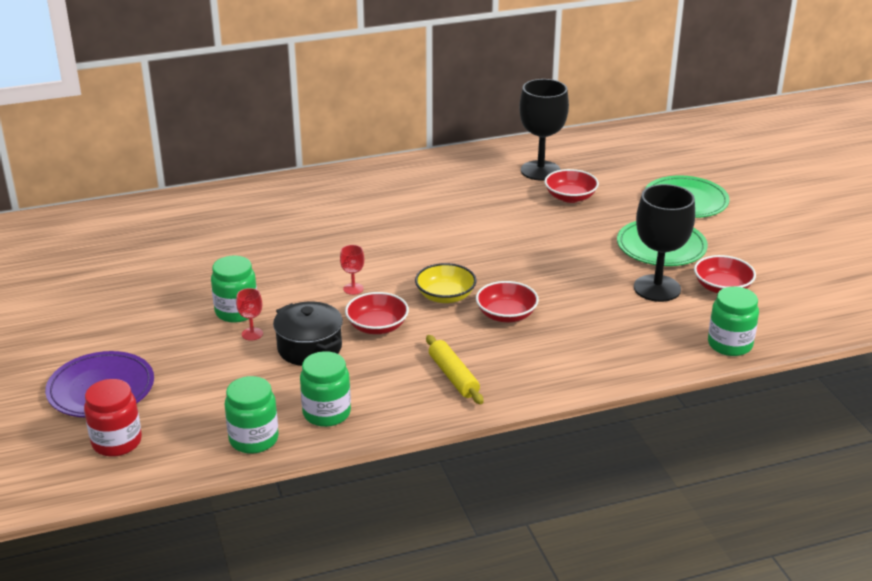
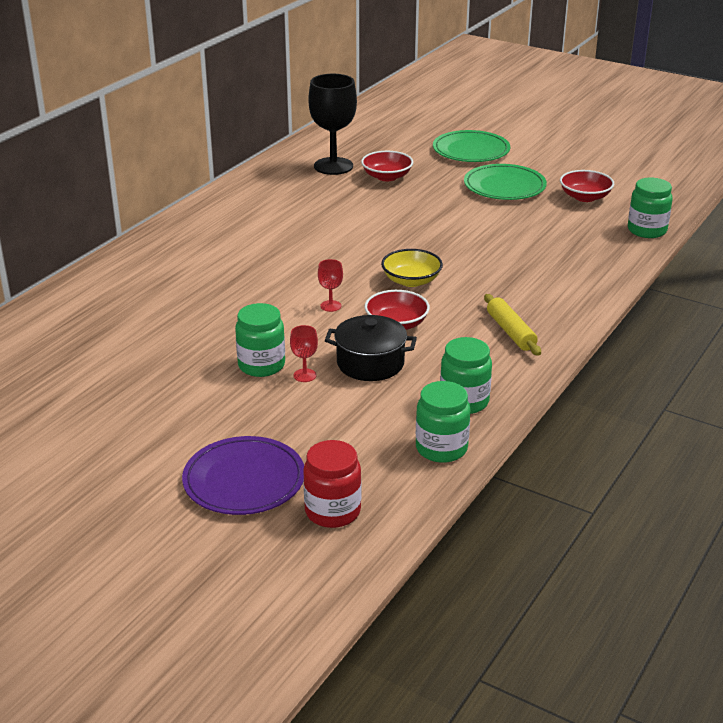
camera: 40 degrees left, 0 degrees up
yellow rolling pin [426,335,484,404] -> yellow rolling pin turned 45 degrees clockwise [484,294,541,356]
red bowl [476,281,539,322] -> none
black goblet [634,184,695,302] -> none

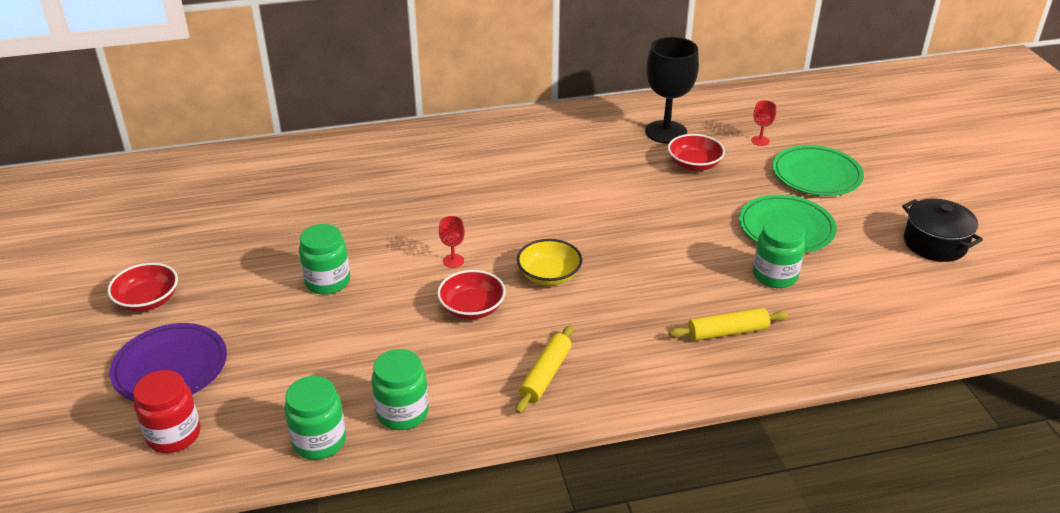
camera: 45 degrees right, 5 degrees up
red goblet [290,325,318,382] -> red goblet moved to [751,100,776,146]
black pot [325,315,417,381] -> black pot moved to [902,198,983,262]
red bowl [560,170,614,202] -> red bowl moved to [107,263,178,312]
green jar [628,178,673,238] -> green jar moved to [753,218,805,288]
none -> yellow rolling pin [669,308,788,341]

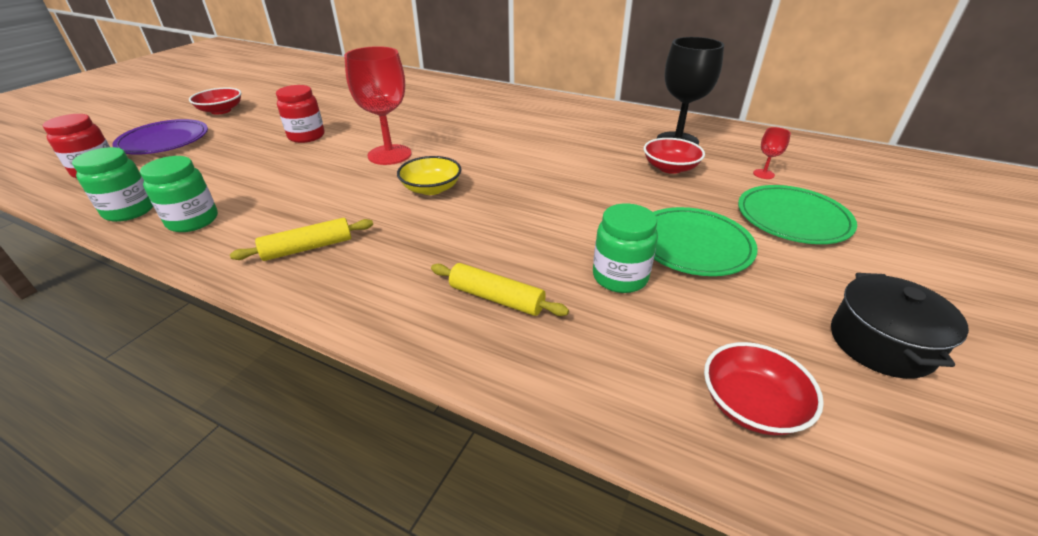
camera: 40 degrees right, 0 degrees up
green jar [299,224,350,295] -> red jar [276,85,325,143]
red bowl [437,270,506,320] -> red bowl moved to [704,342,824,435]
red goblet [439,216,465,268] -> red goblet [344,46,412,165], size x2.32

